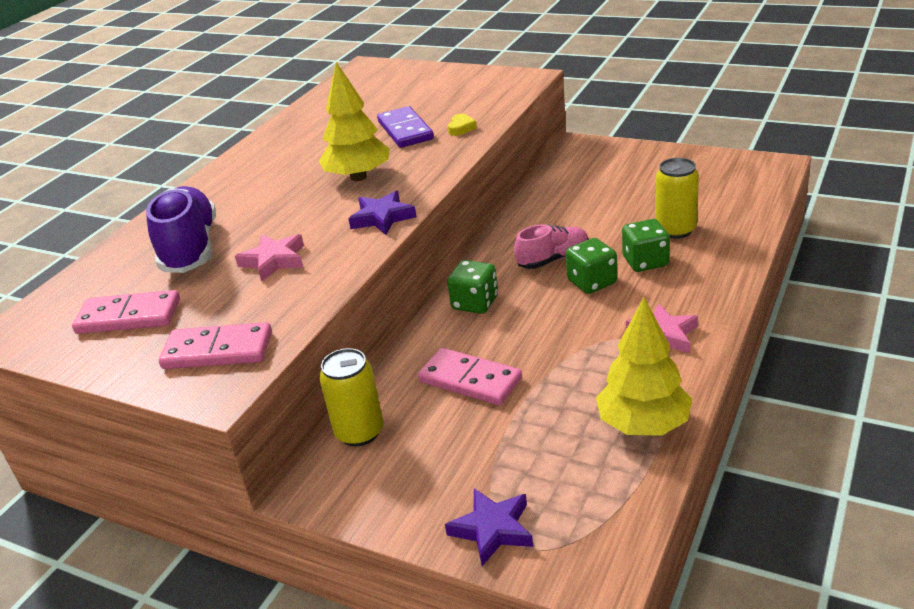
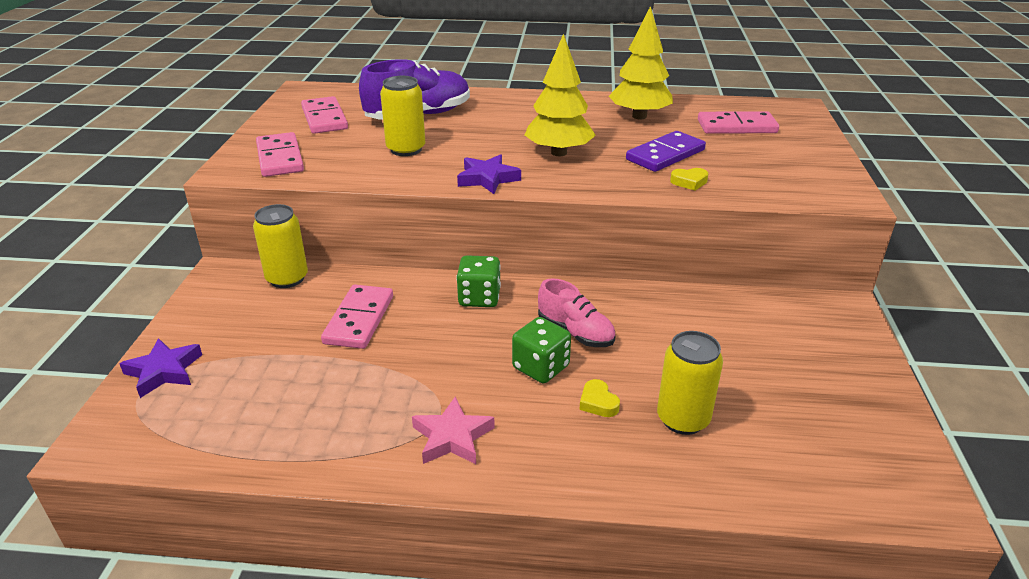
camera: 65 degrees right, 0 degrees up
pink star [235,234,304,282] -> yellow can [380,76,425,156]
yellow tree [596,297,692,436] -> yellow tree moved to [609,6,673,119]
green dice [622,219,670,272] -> yellow heart [579,379,620,417]
none -> pink domino [698,111,779,134]

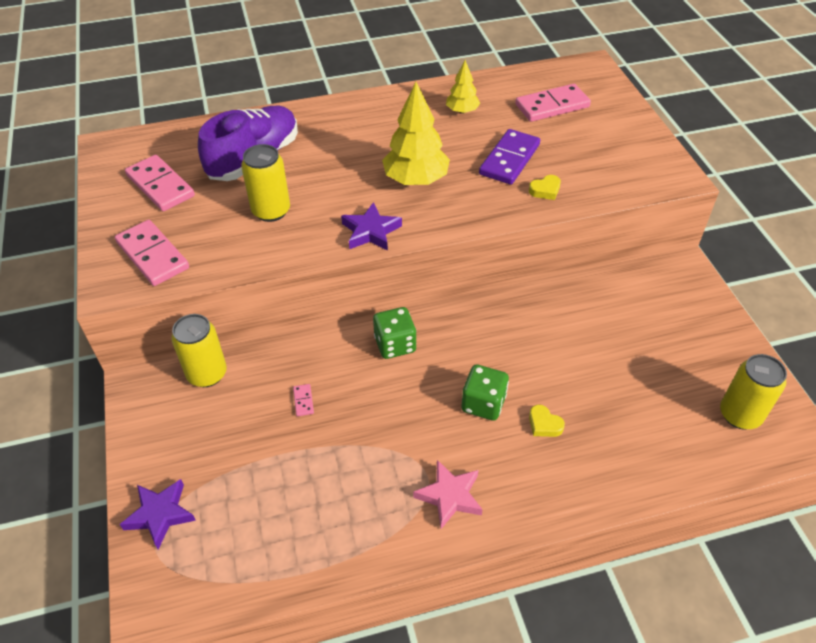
camera: 20 degrees left, 15 degrees up
pink domino [321,285,393,349] -> pink domino [293,384,314,416], size x0.42
pink shoe [538,278,615,347] -> none
yellow tree [609,6,673,119] -> yellow tree [446,60,480,114], size x0.56
yellow can [657,331,723,435] -> yellow can moved to [720,354,787,430]

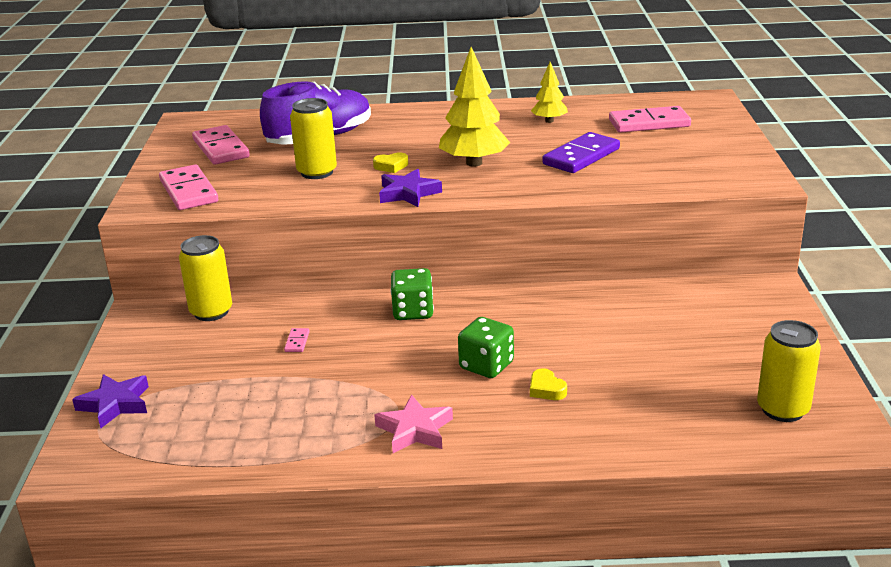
camera: 15 degrees right, 20 degrees down
yellow heart [529,175,561,200] -> yellow heart moved to [373,152,408,173]

